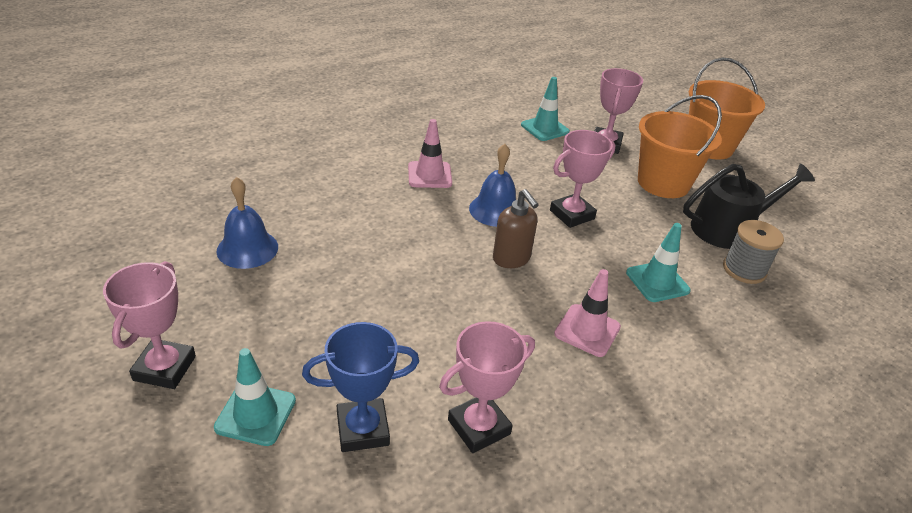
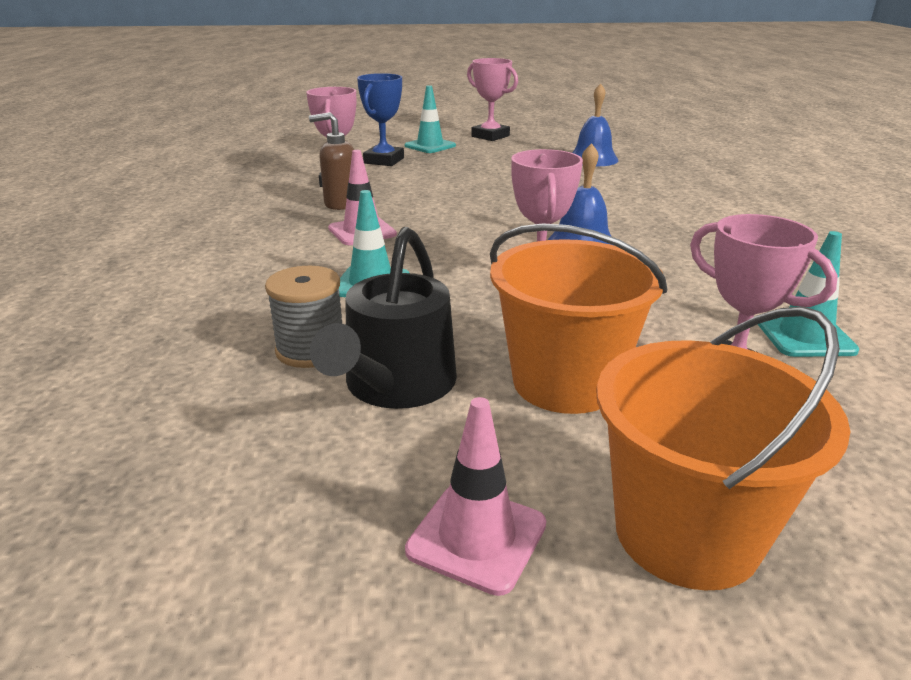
camera: 125 degrees right, 10 degrees down
pink traffic cone [408,119,452,188] -> pink traffic cone moved to [405,397,546,596]
brown soap dispenser [493,189,539,268] -> brown soap dispenser moved to [309,112,354,210]

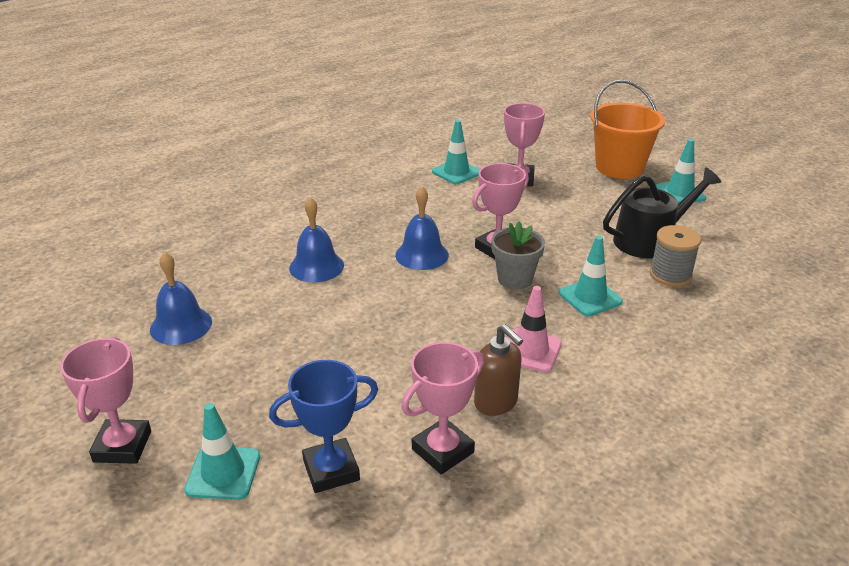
camera: 130 degrees left, 5 degrees up
pink traffic cone [405,397,546,596] -> turquoise traffic cone [656,139,706,204]
orange bucket [490,223,667,414] -> none
none -> blue bell [289,197,344,282]
none -> grey flower pot [491,221,545,289]

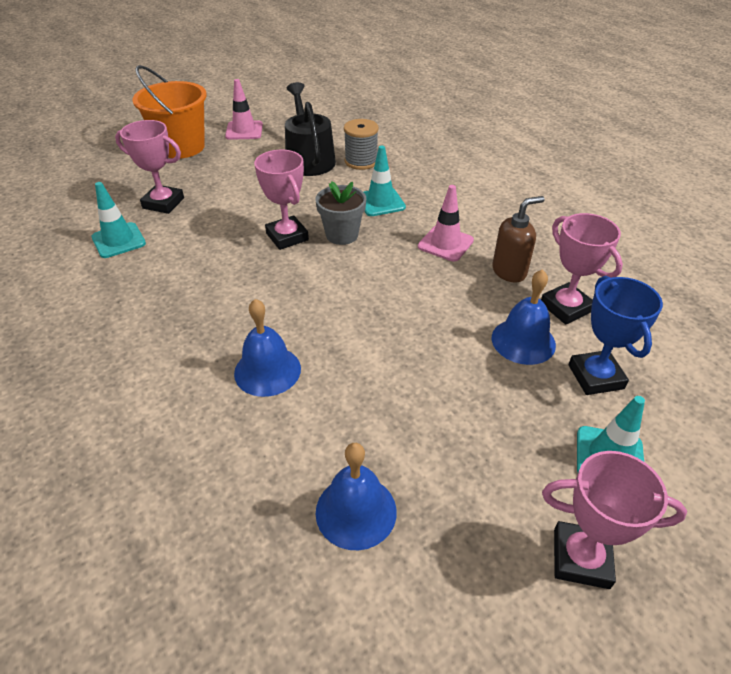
camera: 80 degrees left, 10 degrees up
blue bell [395,187,449,270] -> blue bell moved to [492,269,556,365]
turquoise traffic cone [656,139,706,204] -> pink traffic cone [225,79,263,140]

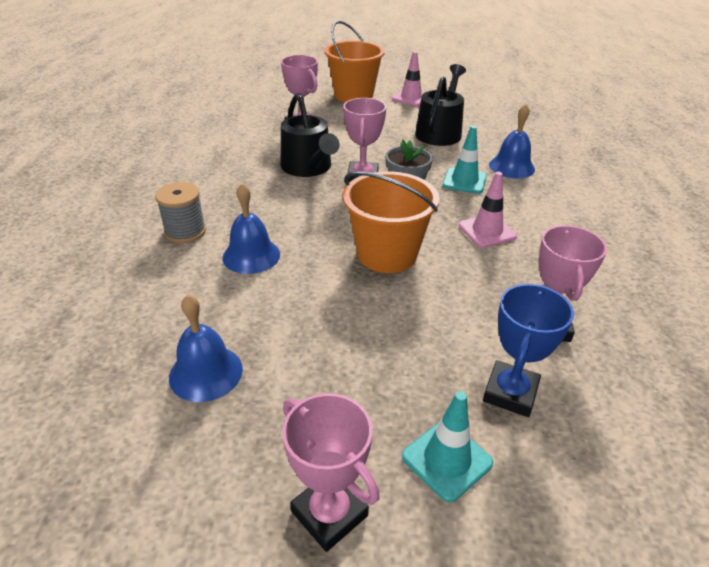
camera: 35 degrees right, 5 degrees down
turquoise traffic cone [91,182,146,258] -> none
grey spool [344,119,379,170] -> grey spool moved to [155,182,206,243]
brown soap dispenser [492,196,545,283] -> none
blue bell [492,269,556,365] -> blue bell moved to [489,104,535,178]
none -> black watering can [281,93,340,177]
none -> orange bucket [343,171,440,273]

